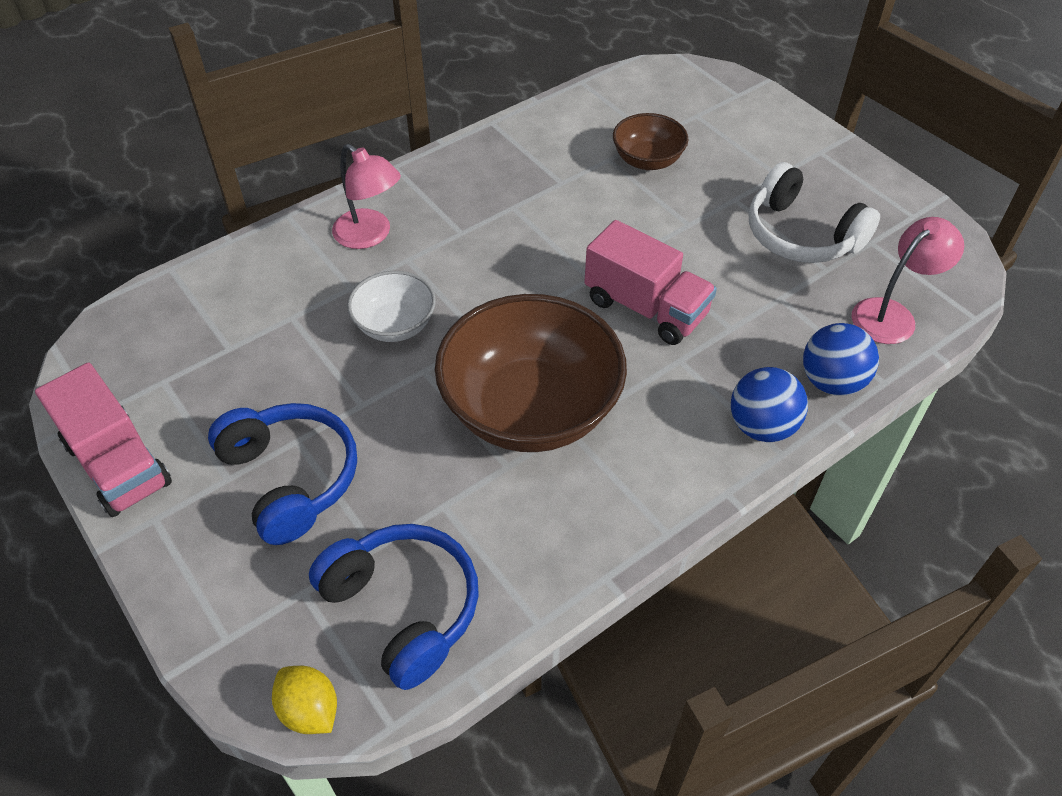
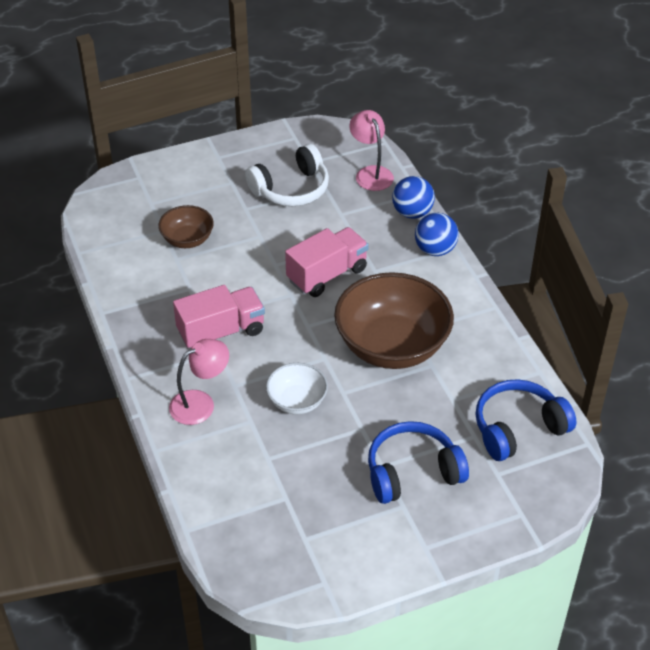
camera: 75 degrees left, 5 degrees down
pink truck [35,362,172,517] -> pink truck moved to [173,285,265,348]
yellow lemon [272,666,337,734] -> none

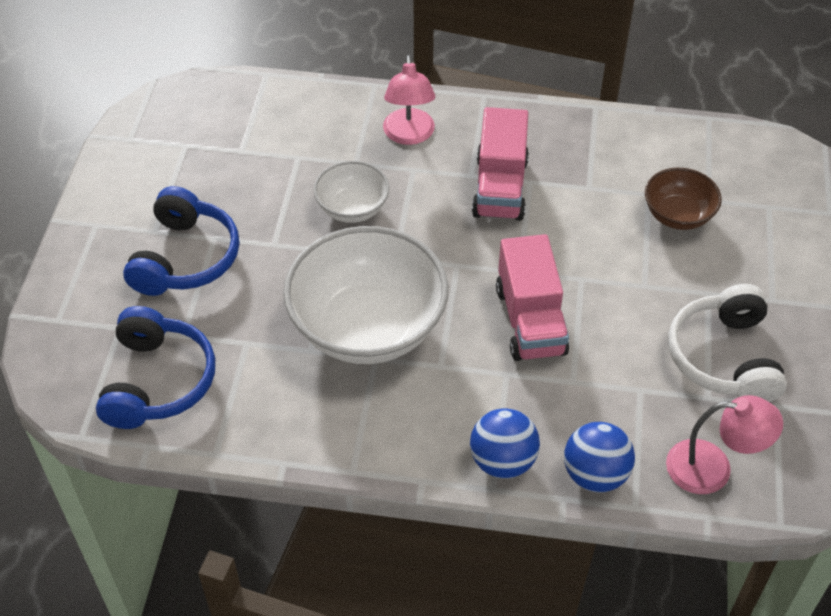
camera: 120 degrees right, 5 degrees up
brown bowl [334,272,454,369] -> white bowl [283,226,448,364]

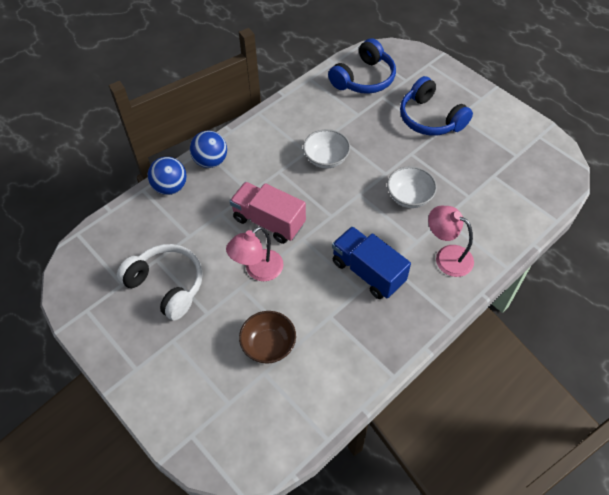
camera: 130 degrees right, 5 degrees up
blue headphones [96,306,215,429] -> blue headphones turned 90 degrees counterclockwise [328,38,396,94]
white bowl [283,226,448,364] -> white bowl [303,129,350,169], size x0.51
pink truck [472,107,529,221] -> blue truck [332,226,411,299]
pink lamp [666,395,783,494] -> pink lamp moved to [226,226,284,281]

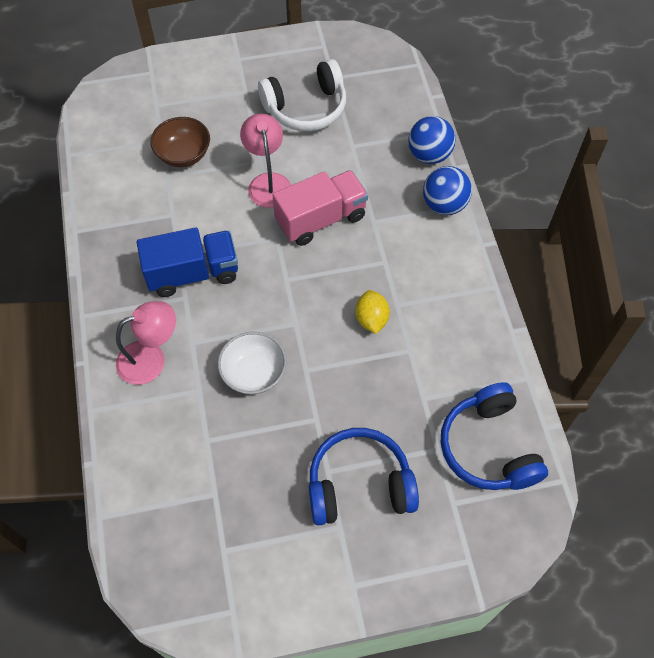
camera: 120 degrees right, 5 degrees up
white bowl [303,129,350,169] -> yellow lemon [355,290,390,334]

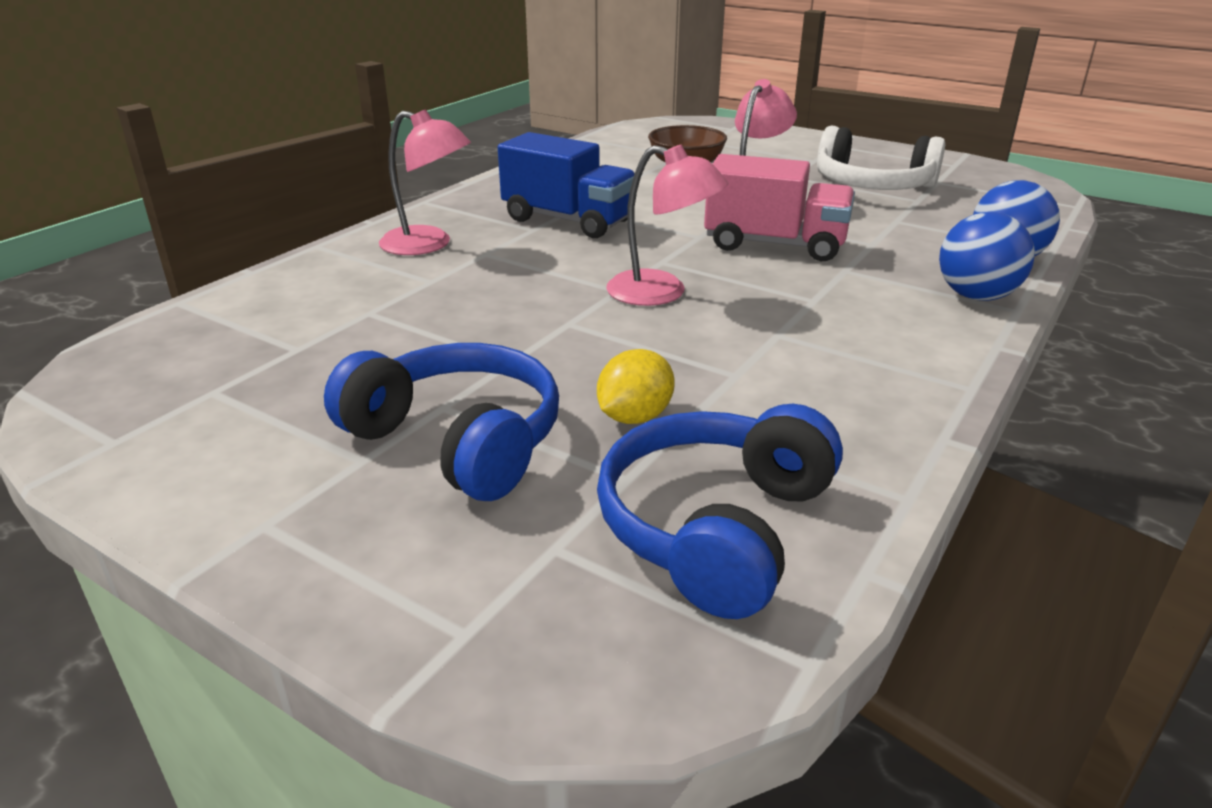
camera: 45 degrees right, 30 degrees down
white bowl [218,332,287,395] -> none
yellow lemon [355,290,390,334] -> yellow lemon moved to [597,349,675,424]
none -> pink lamp [606,144,729,306]

